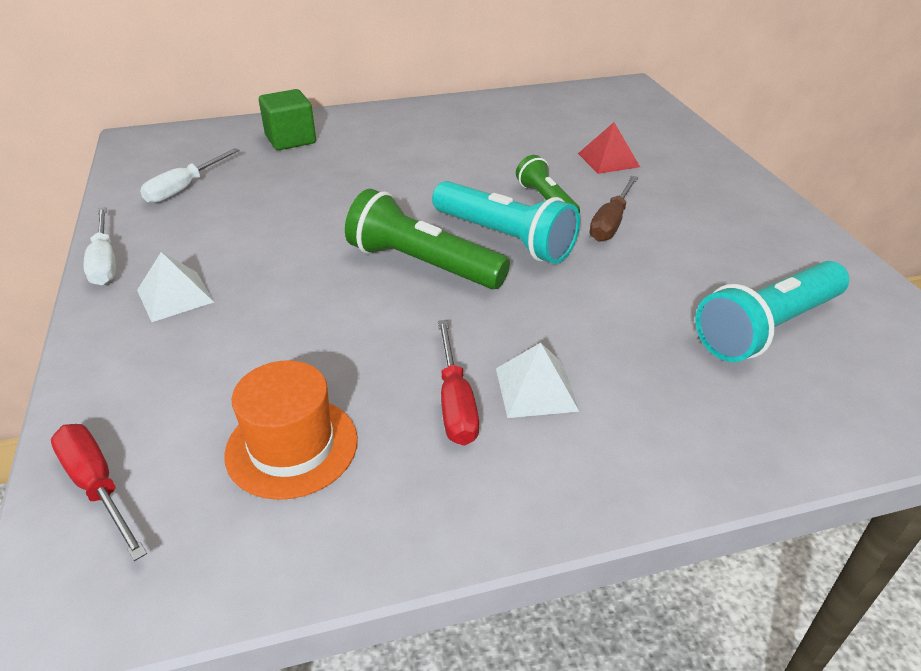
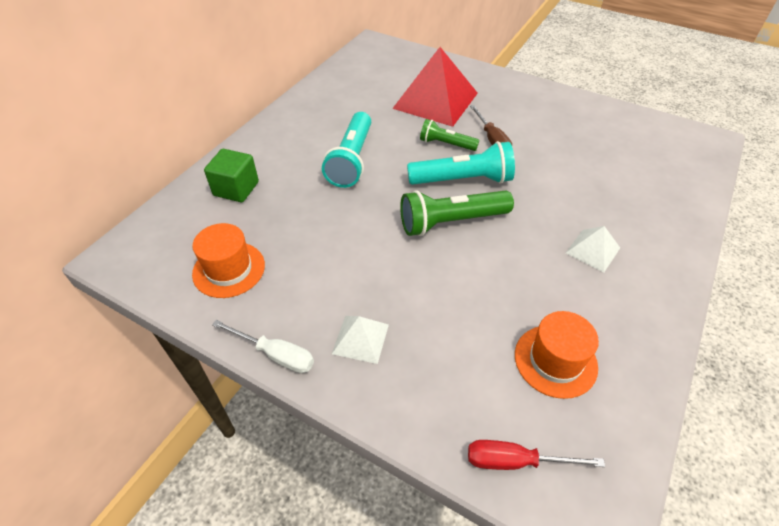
camera: 45 degrees left, 10 degrees up
white screwdriver [140,148,240,203] -> orange hat [192,223,265,298]
red screwdriver [438,320,479,445] -> none
red pyramid [578,122,640,174] -> red pyramid [392,47,478,127], size x2.12
turquoise flashlight [696,261,849,362] -> turquoise flashlight moved to [322,112,371,188]

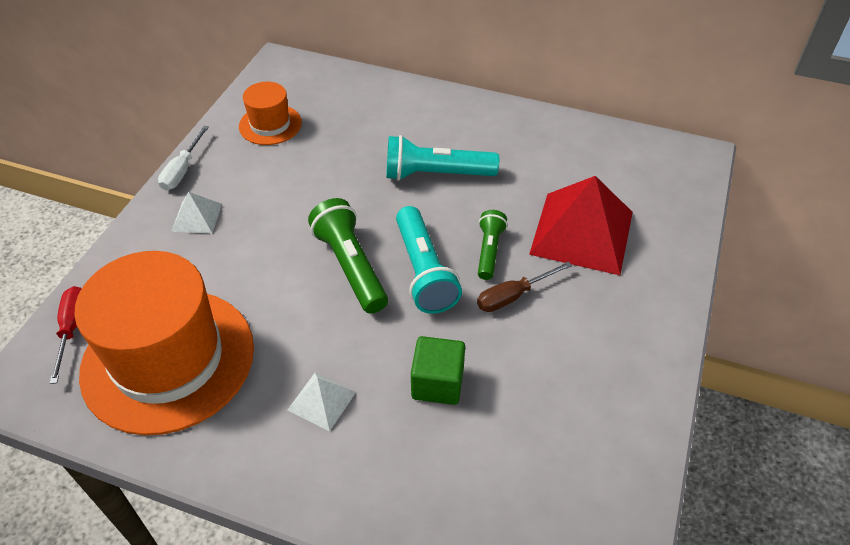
camera: 80 degrees right, 0 degrees up
green cube [204,149,259,202] -> green cube moved to [411,336,465,405]
orange hat [515,311,599,399] -> orange hat [74,251,254,435], size x2.08

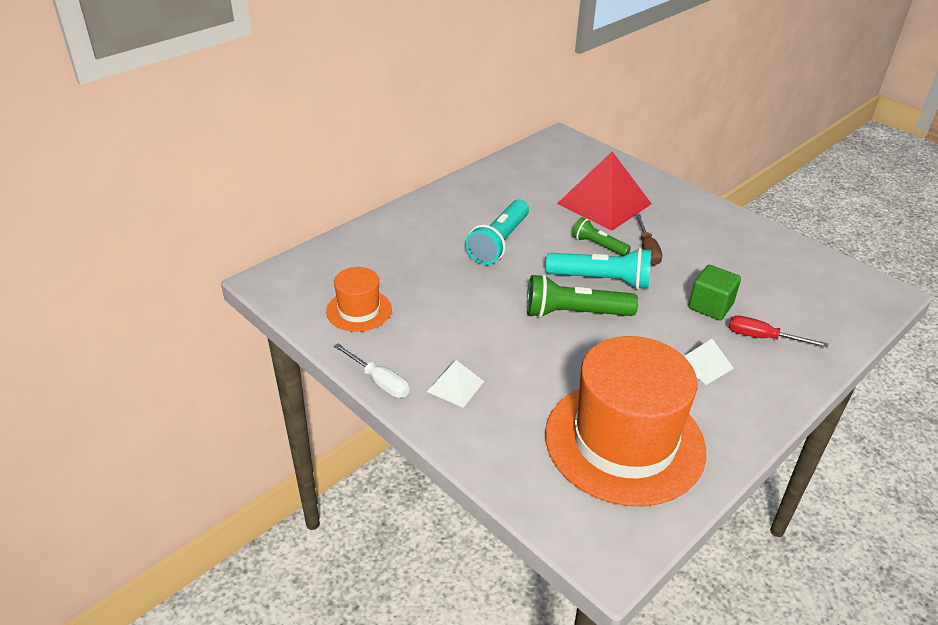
camera: 65 degrees left, 10 degrees down
red screwdriver [50,286,81,384] -> red screwdriver moved to [729,316,828,348]

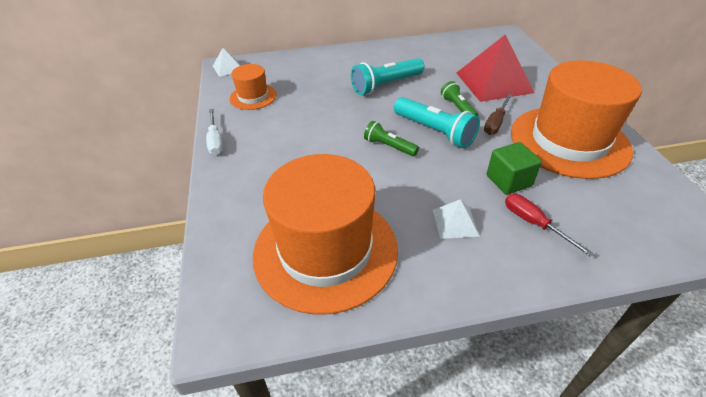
camera: 35 degrees right, 5 degrees up
white pyramid [427,360,484,408] -> white pyramid moved to [213,48,240,77]
green flashlight [527,274,638,318] -> green flashlight [364,121,419,156], size x0.60
none -> orange hat [511,61,642,179]

